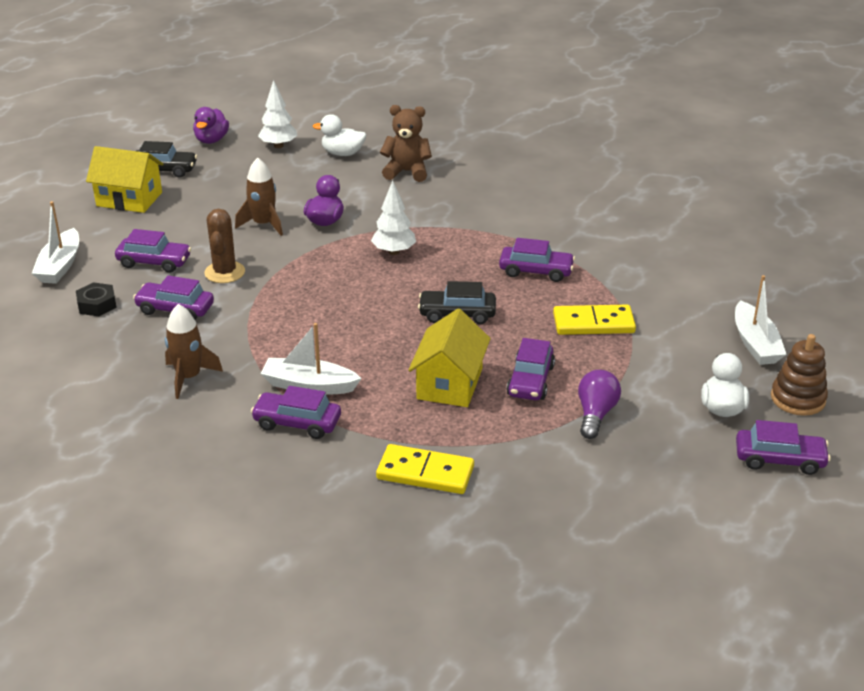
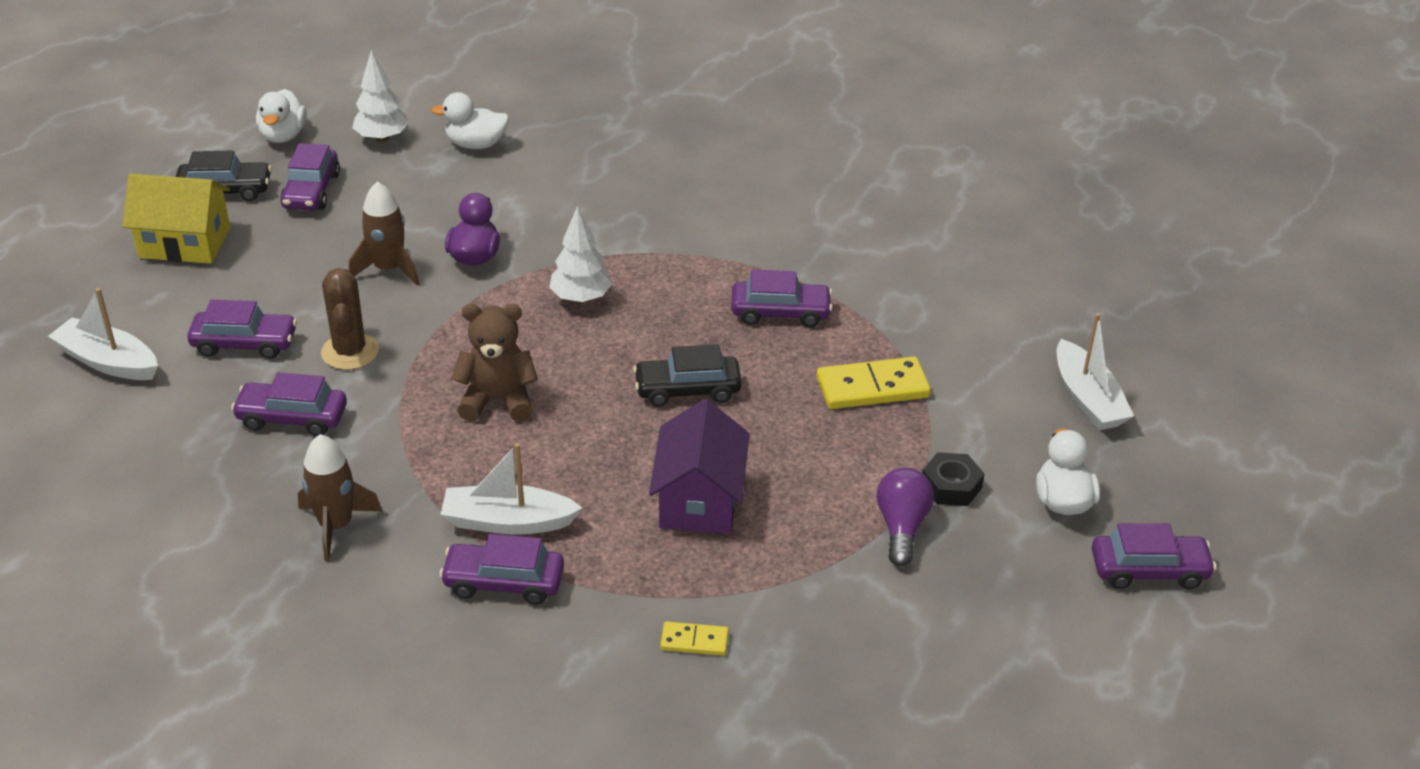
camera: 10 degrees left, 5 degrees up
white boat [31,201,79,284] -> white boat turned 120 degrees clockwise [48,288,158,380]
black nut [76,282,117,316] -> black nut moved to [922,452,985,506]
purple duck [193,107,229,144] -> white duck [256,89,307,143]
yellow domino [376,444,474,494] -> yellow domino [660,621,729,656], size x0.53
brown teddy bear [380,105,432,182] -> brown teddy bear moved to [451,304,538,422]
yellow house [408,309,491,407] -> purple house [649,399,750,534]
purple car [506,338,555,400] -> purple car moved to [280,143,340,210]
brown stacking toy [771,334,828,416] -> none

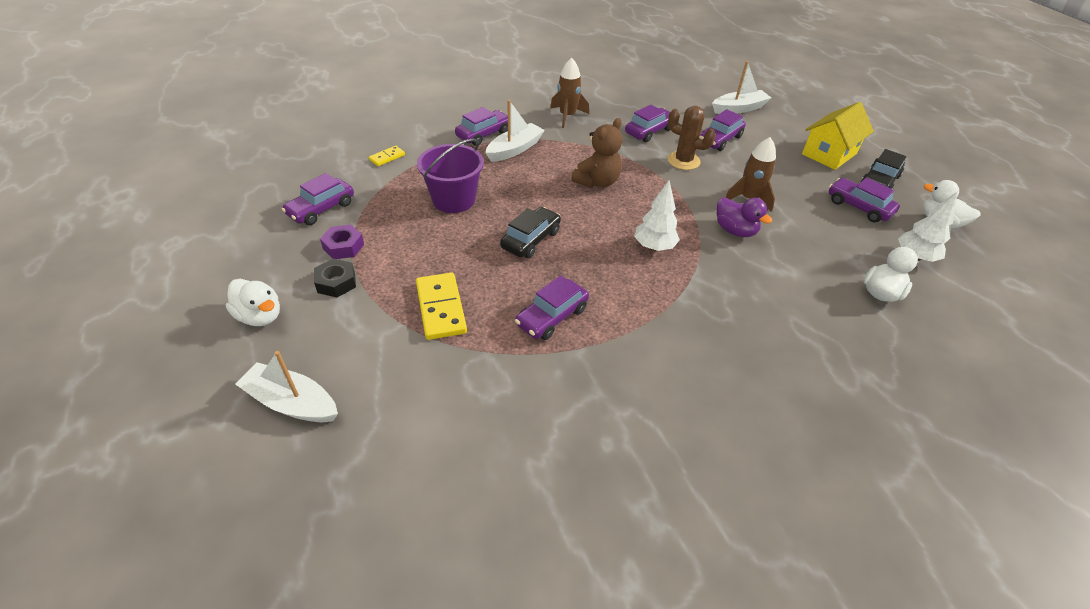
camera: 130 degrees right, 5 degrees up
purple house [649,399,750,534] -> purple bucket [417,138,484,213]
yellow domino [817,357,931,409] -> yellow domino turned 45 degrees counterclockwise [416,273,467,340]
purple light bulb [876,467,934,567] -> purple nut [320,225,364,259]
purple car [1092,523,1216,589] -> purple car moved to [282,173,354,225]

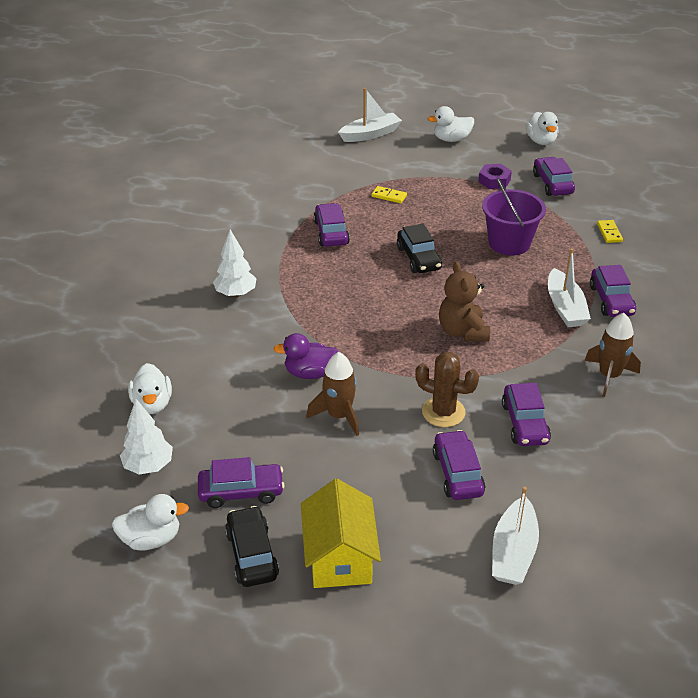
camera: 130 degrees right, 5 degrees down
black nut [314,259,356,297] -> none
yellow domino [416,273,467,340] -> yellow domino [371,186,407,203], size x0.53
white tree [634,180,680,251] -> white tree moved to [213,230,257,297]
brown cactus [667,106,716,170] -> brown cactus turned 45 degrees clockwise [415,352,479,427]
none -> white duck [526,112,558,145]

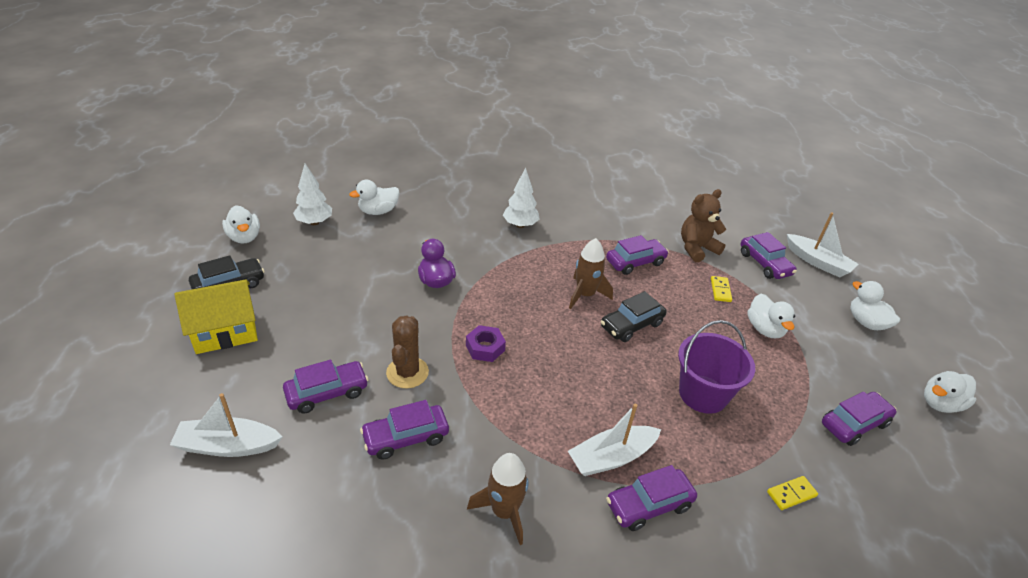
camera: 70 degrees right, 0 degrees up
purple car [198,457,285,508] -> purple car moved to [740,232,797,279]
brown rocket [307,352,359,436] -> brown rocket moved to [569,238,613,309]
brown teddy bear [439,261,490,341] -> brown teddy bear moved to [681,189,727,262]
purple nut [478,164,512,189] -> purple nut moved to [466,325,506,362]
none -> white duck [747,294,795,338]

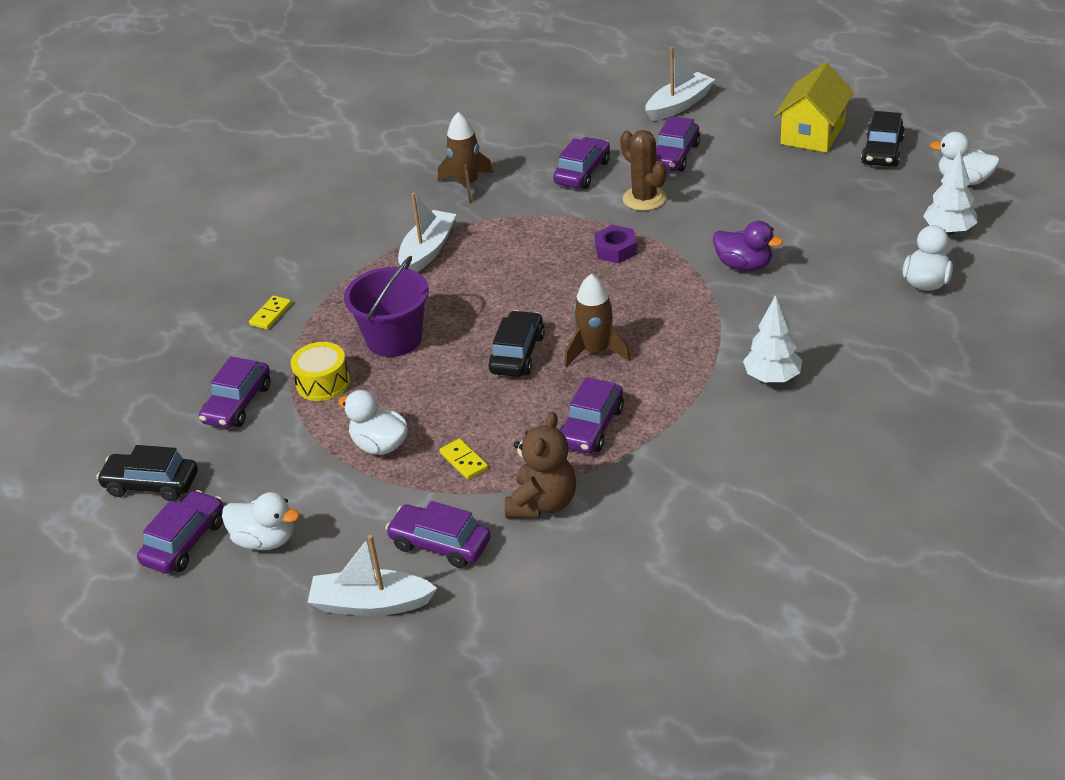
camera: 145 degrees right, 0 degrees up
purple car [606,465,697,531] -> purple car moved to [137,490,224,573]
white duck [924,371,977,413] -> black car [96,445,198,501]
none -> yellow drum [291,342,350,401]

